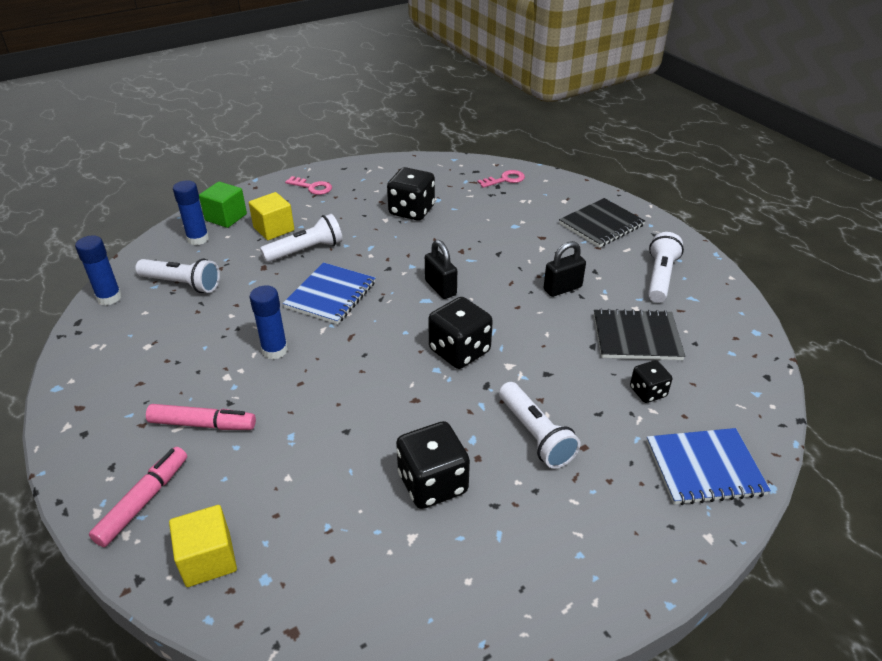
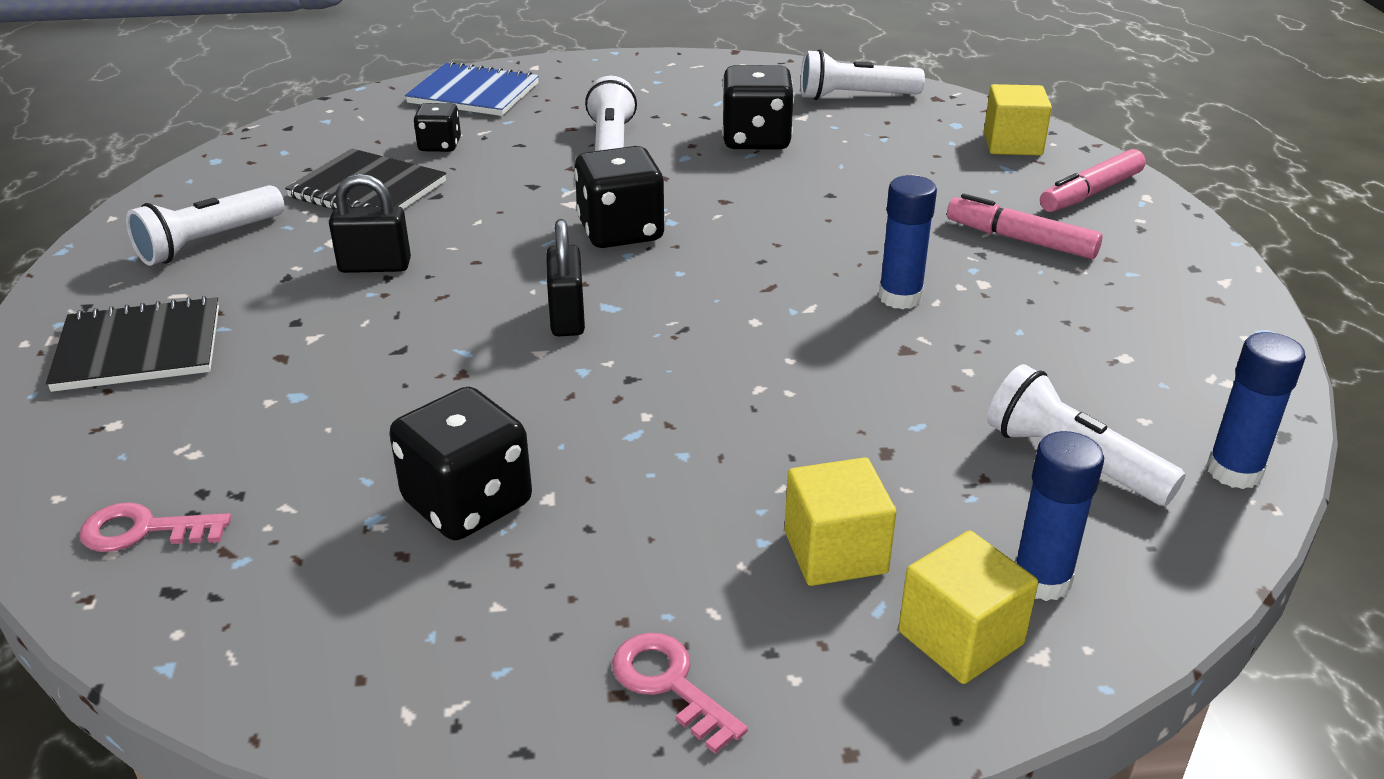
camera: 155 degrees left, 5 degrees down
green cube [199,181,247,228] -> yellow cube [898,531,1038,684]
white flashlight [260,214,343,262] -> white flashlight moved to [801,49,925,100]
blue notebook [283,262,375,325] -> none

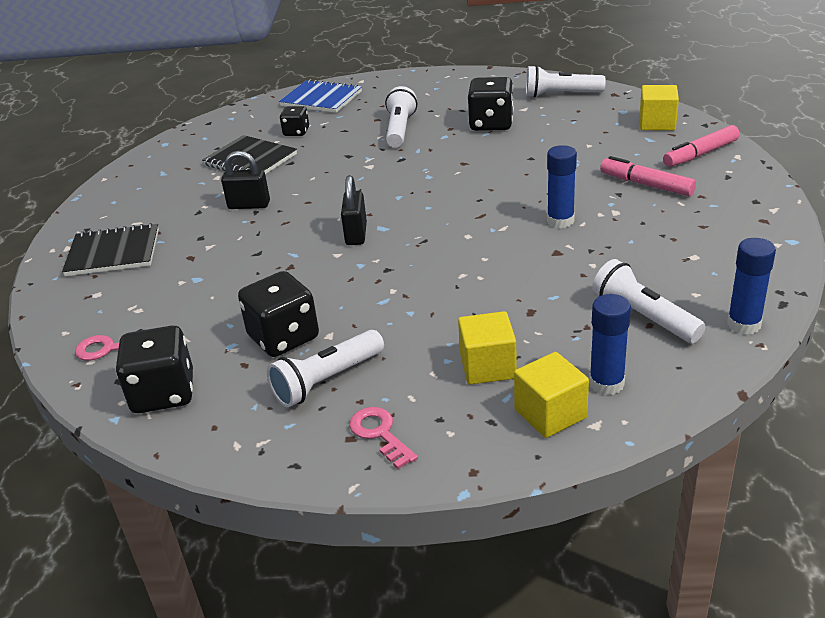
camera: 10 degrees right, 0 degrees up
white flashlight [126,185,284,266] -> white flashlight moved to [267,330,384,407]
black dice [574,146,665,248] -> black dice moved to [116,326,193,413]

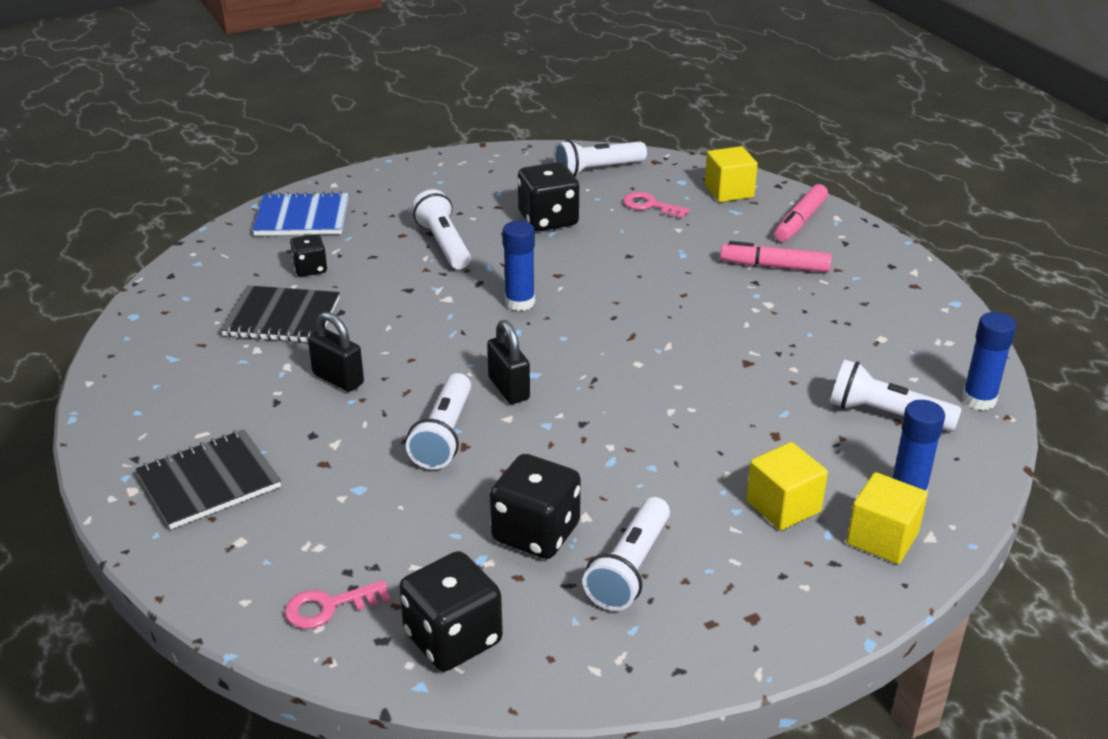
camera: 30 degrees left, 0 degrees up
black padlock [221,151,270,209] -> black padlock turned 60 degrees clockwise [308,312,364,392]
pink key [349,407,418,469] -> pink key moved to [623,192,690,219]
blue glue stick [547,145,577,228] -> blue glue stick moved to [503,221,535,311]
none -> white flashlight [406,373,471,469]

